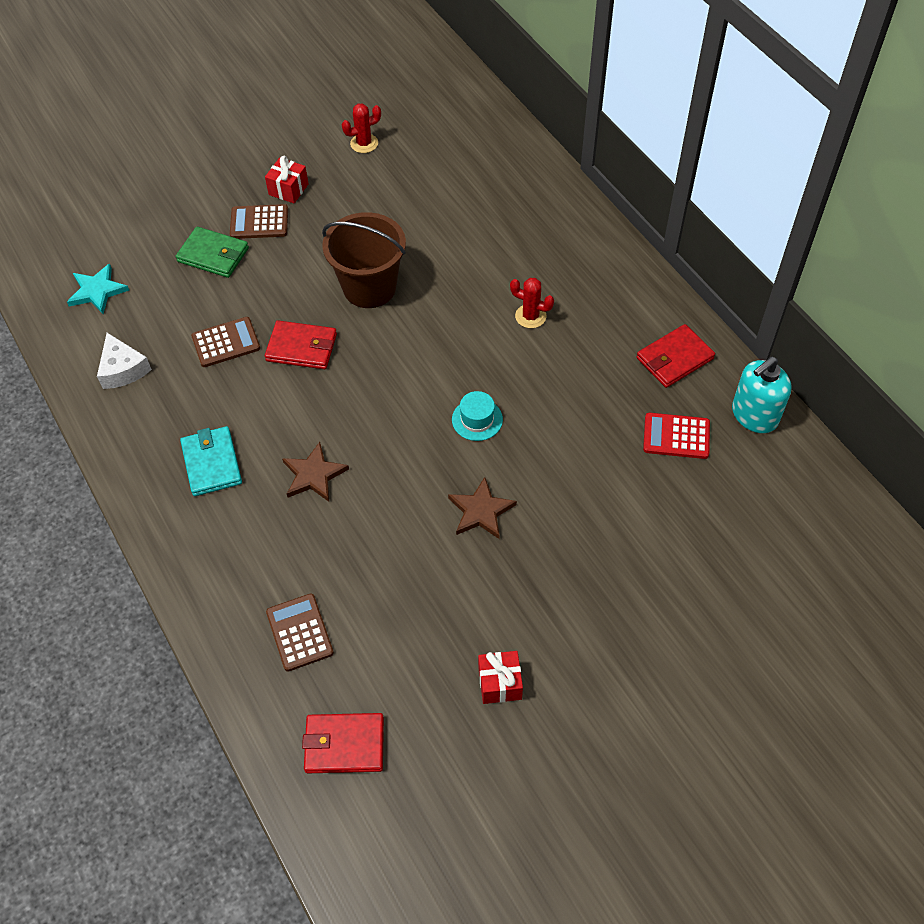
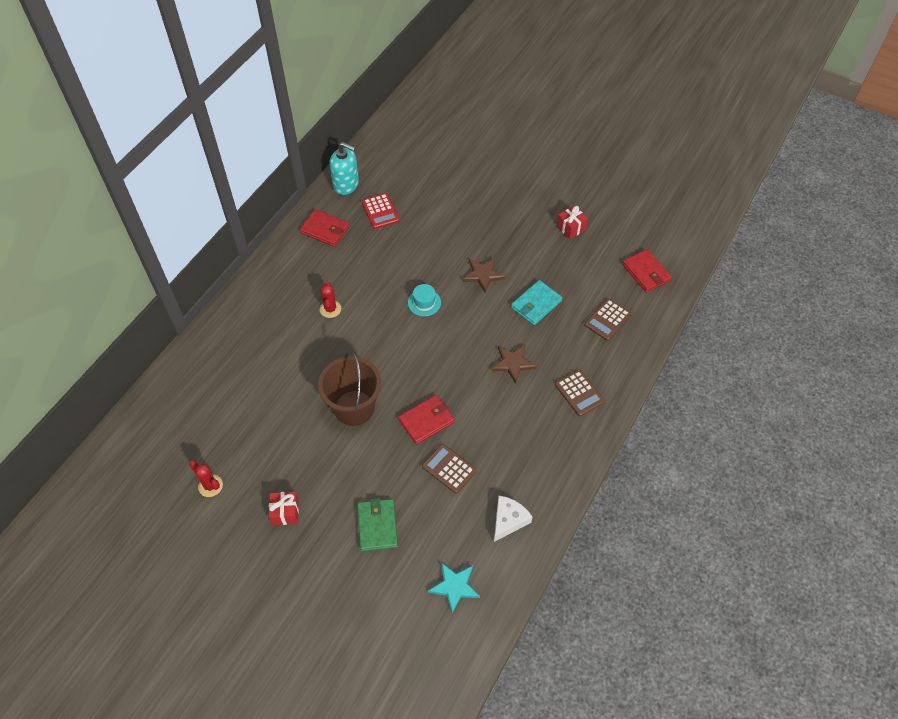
camera: 120 degrees left, 0 degrees up
turquoise wallet [180,426,242,496] -> turquoise wallet moved to [511,280,562,325]
brown calculator [230,204,288,239] -> brown calculator moved to [555,370,605,416]
red wallet [265,320,337,369] -> red wallet turned 75 degrees clockwise [398,395,455,444]

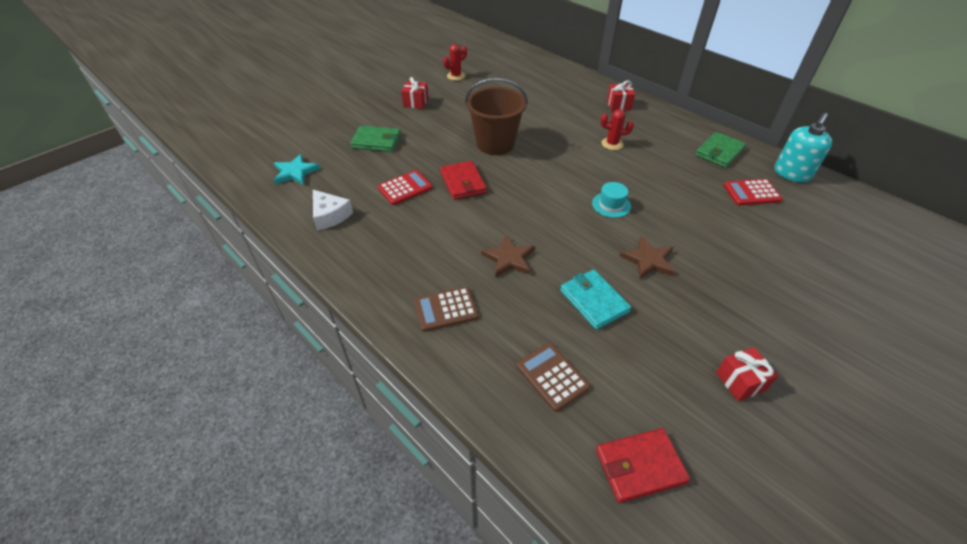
camera: 105 degrees right, 10 degrees down
red wallet [300,209,350,247] -> green wallet [695,132,746,168]
brown calculator [422,444,477,494] -> red calculator [378,170,432,205]
none -> red gift [607,81,635,111]

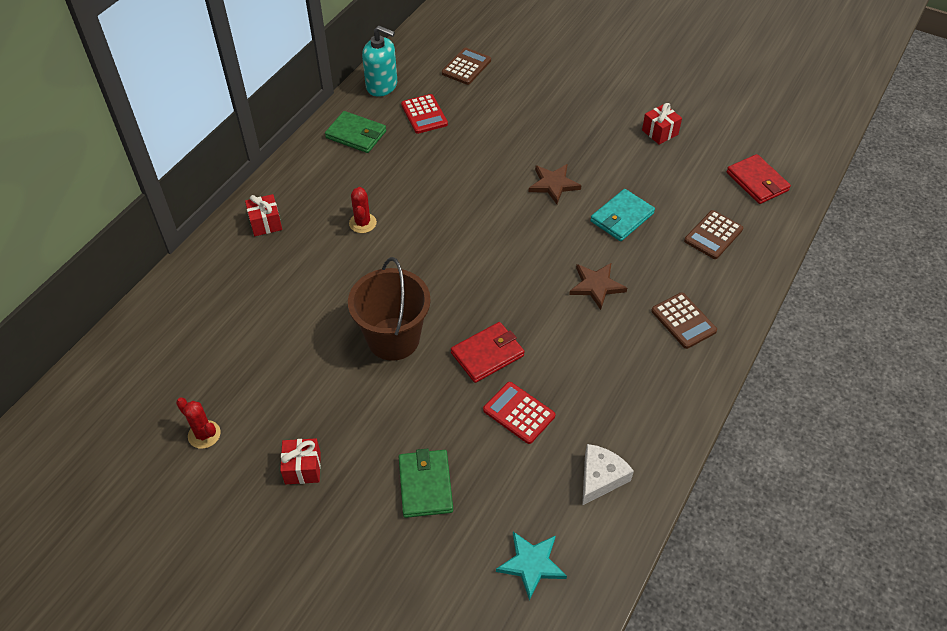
camera: 105 degrees left, 5 degrees up
turquoise hat [592,182,631,218] -> none
none -> brown calculator [442,48,491,85]

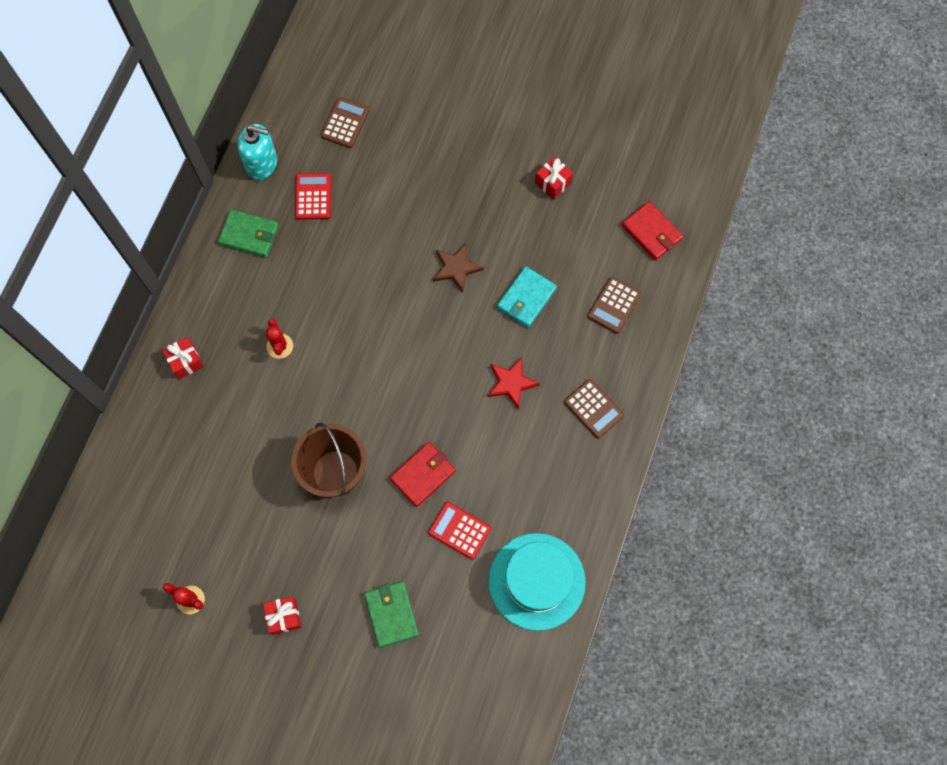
camera: 10 degrees left, 20 degrees up
red calculator [401,94,448,134] -> red calculator turned 150 degrees counterclockwise [295,173,331,220]
turquoise star [496,532,567,600] -> none
brown star [569,263,627,310] -> red star [488,357,540,409]
white cheese [582,444,634,506] -> turquoise hat [489,533,586,631]

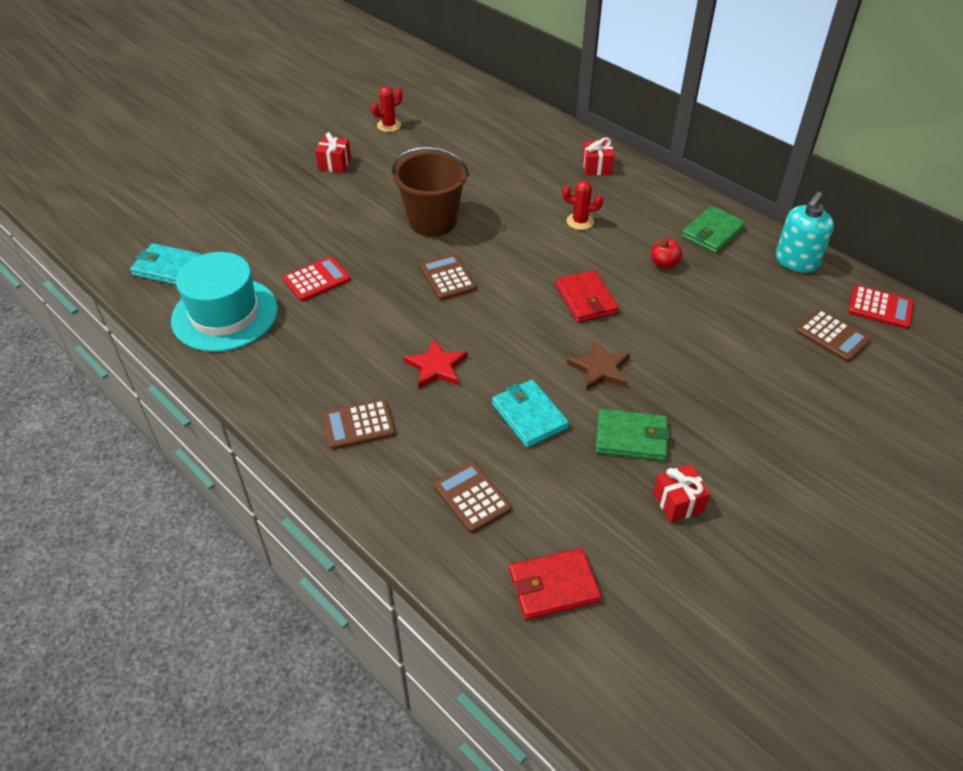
camera: 115 degrees right, 25 degrees down
red calculator [295,173,331,220] -> red calculator moved to [848,285,914,329]
green wallet [364,581,419,648] -> green wallet moved to [595,409,670,461]
red wallet [390,442,456,507] -> red wallet moved to [555,270,619,323]
none -> turquoise wallet [130,243,202,285]
none -> brown calculator [420,254,476,300]
none -> red apple [651,238,683,269]

